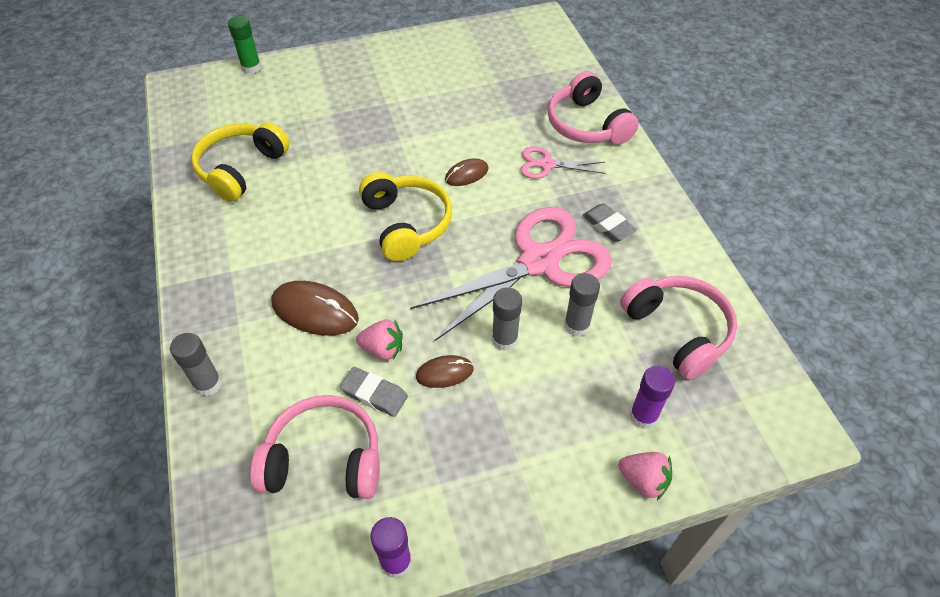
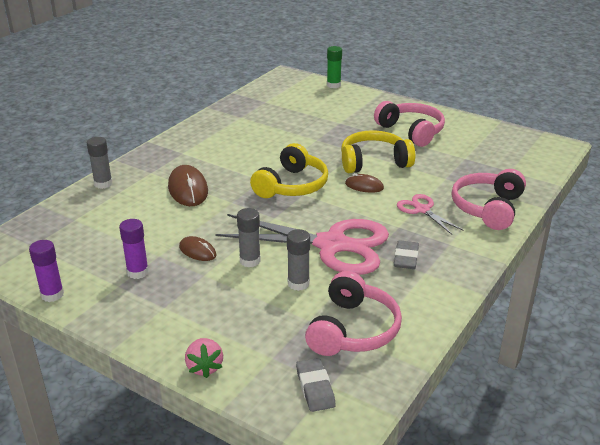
camera: 50 degrees right, 20 degrees down
yellow headphones [191,122,290,202] -> yellow headphones moved to [341,130,415,173]
pink headphones [250,395,380,499] -> pink headphones moved to [374,101,445,147]
grey eraser [340,367,408,417] -> grey eraser moved to [296,358,336,412]
pink strawberry [356,320,403,360] -> none
purple glue stick [630,366,675,429] -> purple glue stick moved to [119,219,149,279]

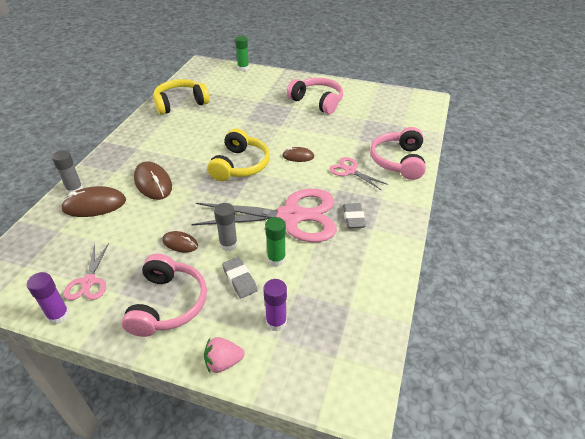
camera: 15 degrees left, 10 degrees up
purple glue stick [119,219,149,279] -> purple glue stick moved to [263,279,287,331]
pink strawberry [185,338,223,378] -> pink strawberry turned 105 degrees clockwise [204,337,245,373]
grey glue stick [287,229,310,291] -> green glue stick [265,217,286,266]
grey eraser [296,358,336,412] -> grey eraser moved to [222,257,258,298]
pink headphones [305,271,402,356] -> pink headphones moved to [122,254,207,337]
yellow headphones [341,130,415,173] -> yellow headphones moved to [153,79,209,115]
none -> brown mouse [61,186,126,217]
none -> pink scissors [64,243,109,300]

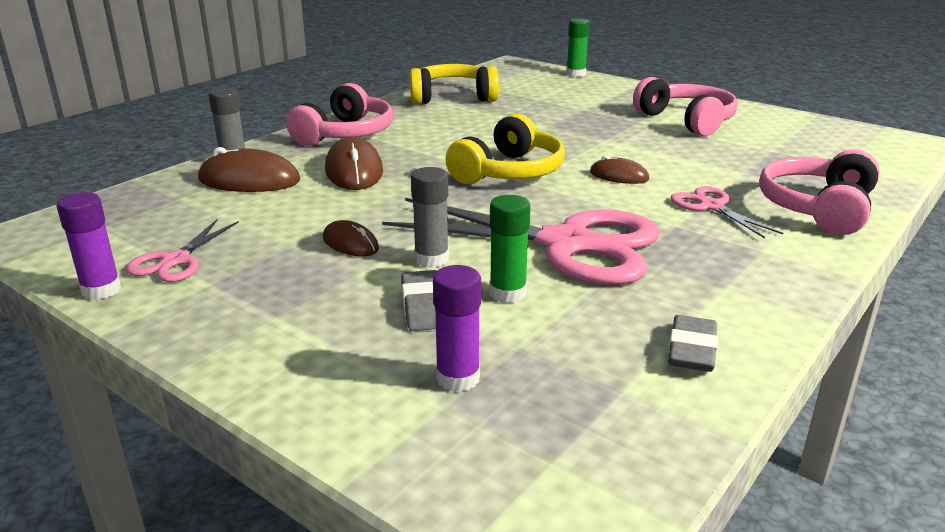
camera: 20 degrees right, 15 degrees down
pink headphones [122,254,207,337] -> pink headphones moved to [286,83,393,146]
pink strawberry [204,337,245,373] -> none
grey eraser [343,203,366,228] -> grey eraser moved to [668,315,718,372]

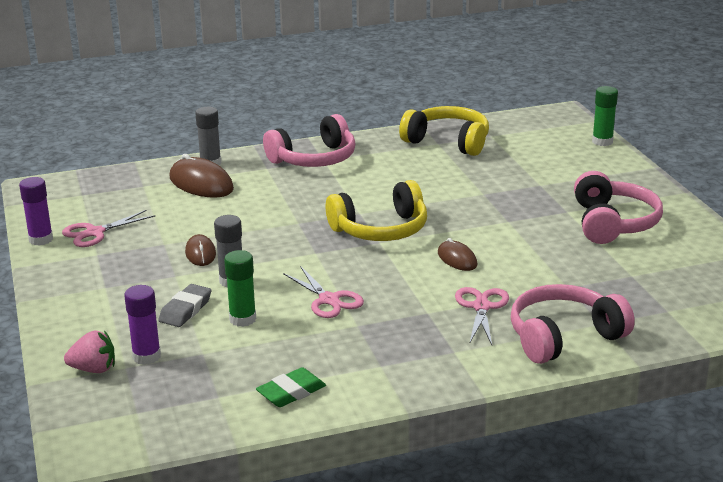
camera: 35 degrees right, 0 degrees up
brown mouse [325,137,383,190] -> none
pink scissors [382,198,660,285] -> pink scissors [283,266,364,318], size x0.46
grey eraser [668,315,718,372] -> green eraser [256,368,326,407]
none -> pink strawberry [64,330,115,373]

